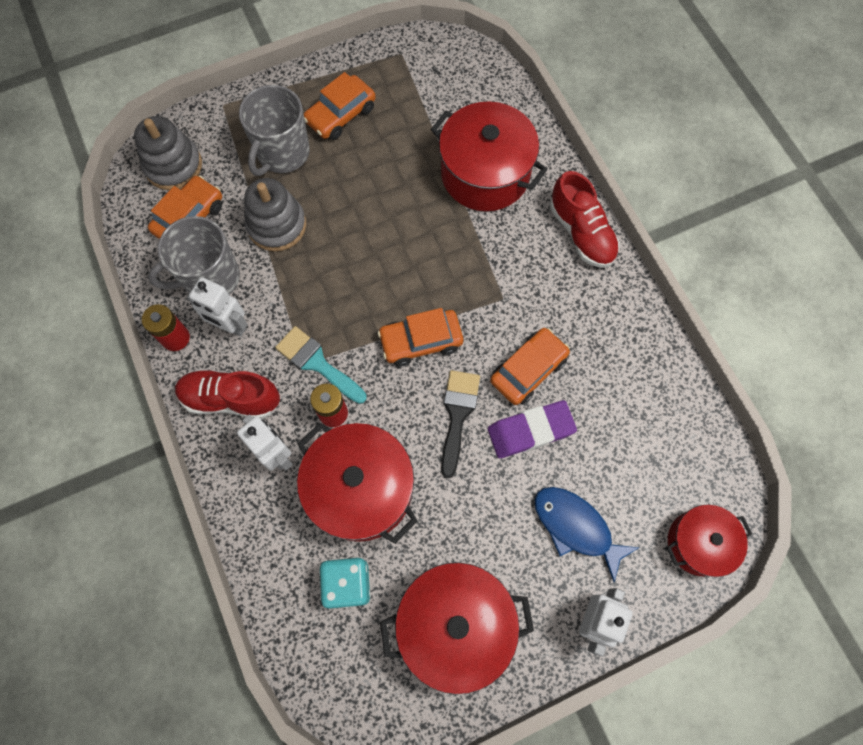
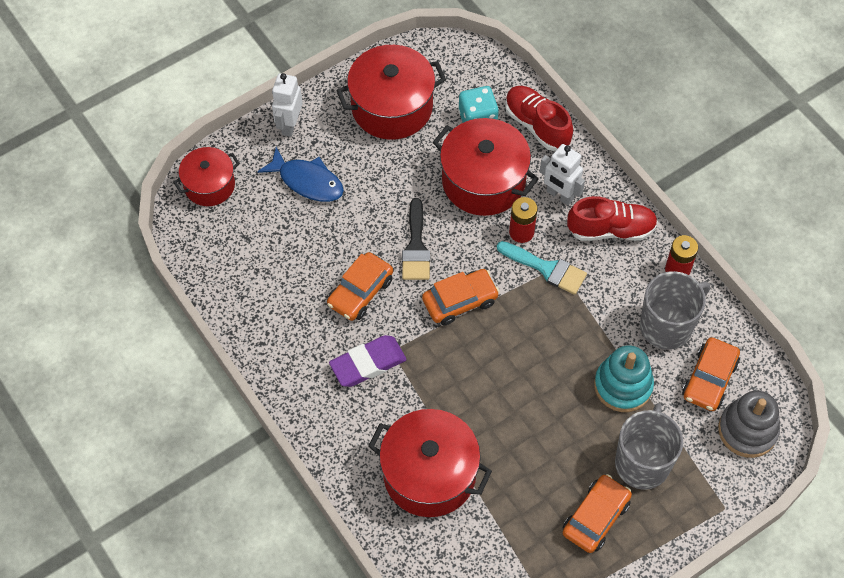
camera: 170 degrees right, 10 degrees down
white robot [187,277,247,337] -> none
grey stacking toy [244,178,306,251] -> turquoise stacking toy [594,345,654,412]
purple eraser [488,400,577,458] -> purple eraser moved to [329,335,407,387]
red shoe [550,171,619,268] -> red shoe moved to [505,86,573,151]

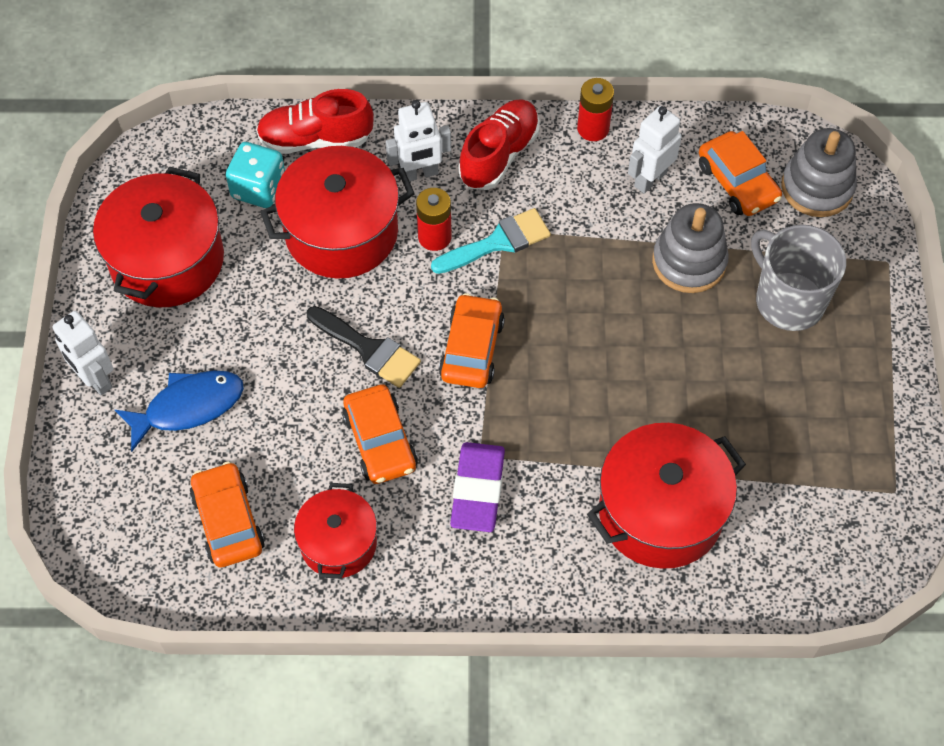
camera: 55 degrees left, 0 degrees up
red pot [173,147,240,206] -> red pot moved to [294,483,377,579]
orange car [563,474,632,553] -> orange car moved to [190,462,265,567]
turquoise stacking toy [594,345,654,412] -> grey stacking toy [652,203,729,293]
grey mug [640,271,710,350] -> white robot [628,106,682,193]

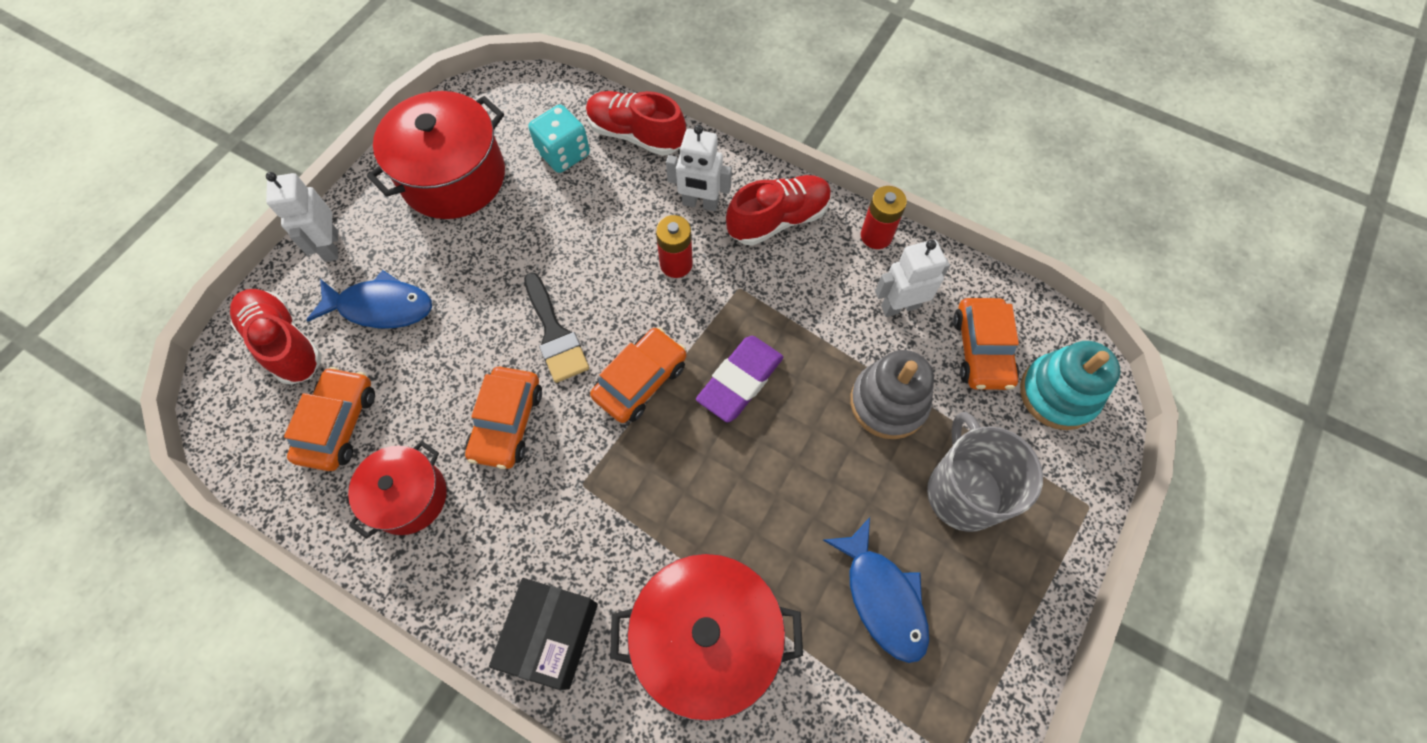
camera: 30 degrees right, 5 degrees up
red pot [260,146,415,279] -> none
turquoise brush [431,208,551,274] -> none
purple eraser [450,442,505,532] -> purple eraser moved to [696,336,783,422]
grey stacking toy [781,128,857,217] -> turquoise stacking toy [1020,341,1120,430]
none -> red shoe [230,289,322,385]
none -> black box [489,578,598,690]
none -> blue fish [823,517,929,663]

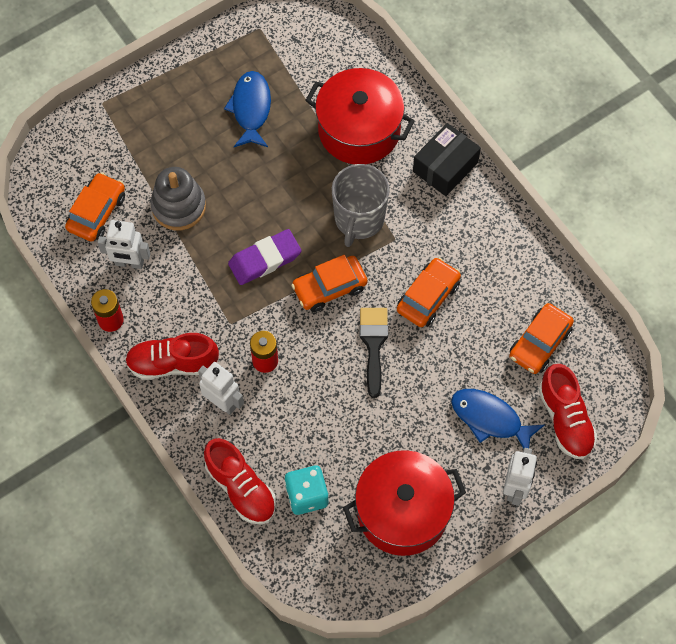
camera: 155 degrees left, 0 degrees up
red pot [348,441,447,539] -> none
grey mug [927,412,1043,532] -> grey mug moved to [332,164,389,247]
turquoise stacking toy [1020,341,1120,430] -> none

